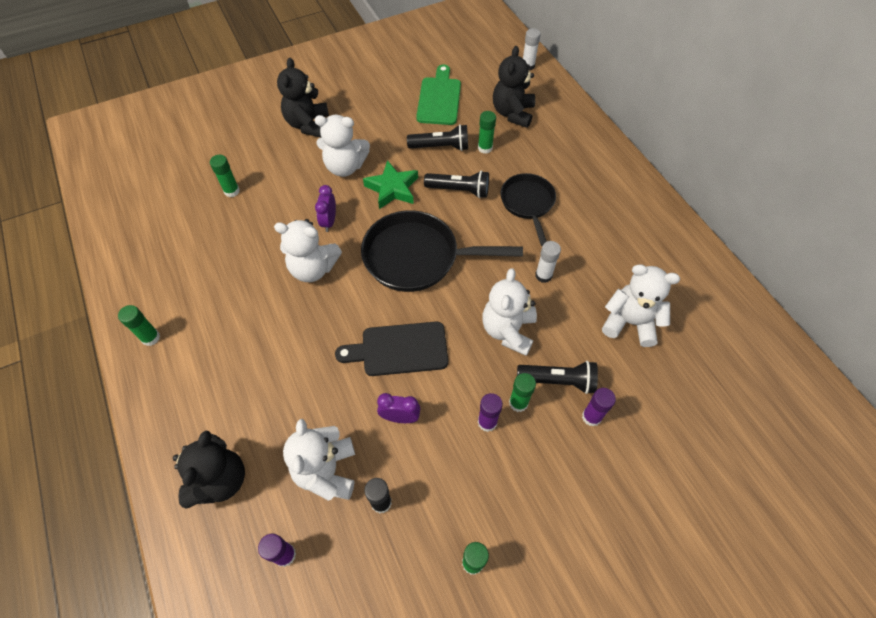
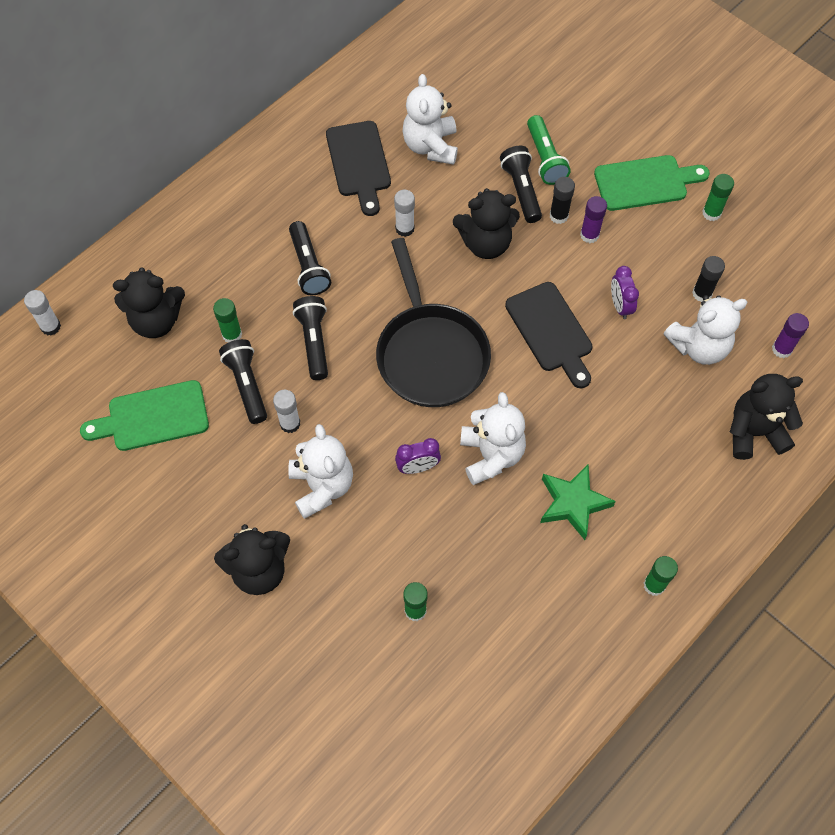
camera: 110 degrees left, 5 degrees up
green star [363,160,418,209] -> green star moved to [540,465,616,540]
white teddy bear [482,268,537,356] -> black teddy bear [453,188,520,259]
black pan [500,173,556,246] -> black flashlight [289,221,331,295]
green glue stick [509,373,536,412] -> black glue stick [550,177,575,224]
purple glue stick [582,388,616,427] -> green flashlight [527,115,571,185]
none -> white glue stick [273,390,300,433]
none -> black cutting board [326,121,391,216]
none -> green cutting board [594,155,710,211]

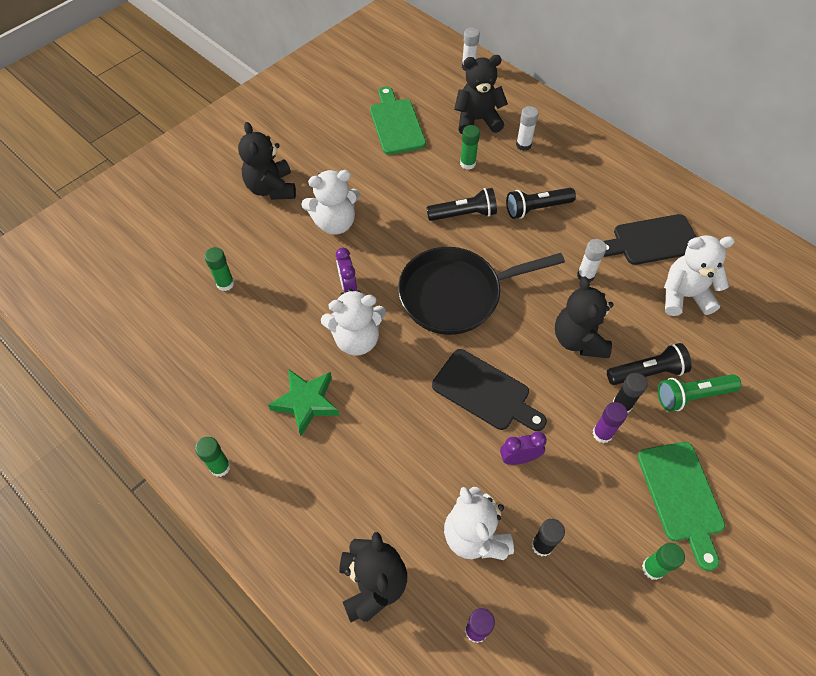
camera: 90 degrees right, 5 degrees down
black teddy bear [113,267,185,338] -> black teddy bear turned 90 degrees clockwise [454,55,508,134]
black flashlight [219,339,267,424] -> none
white glue stick [273,390,300,433] -> white glue stick moved to [516,106,539,151]
black cutting board [505,282,593,388] -> black cutting board turned 120 degrees counterclockwise [432,349,547,431]

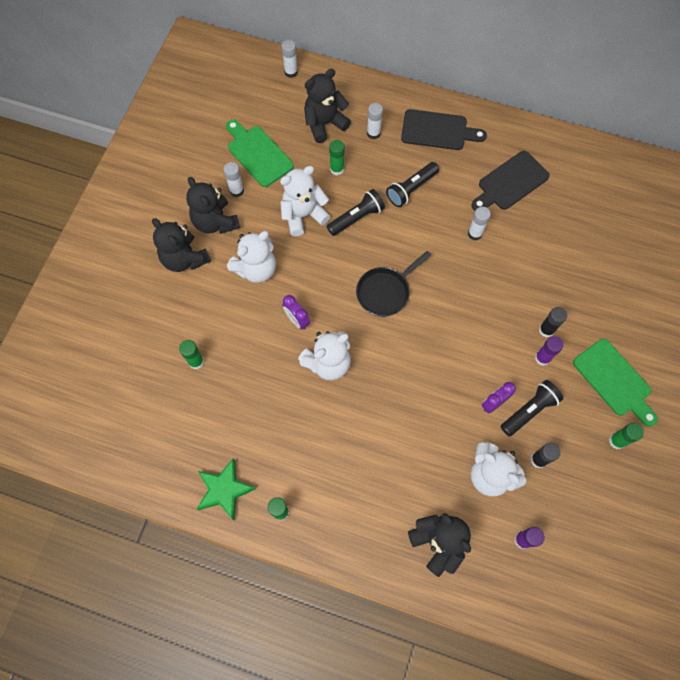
camera: 25 degrees left, 10 degrees up
green star [268,369,339,436] -> green star moved to [197,458,256,520]
black pan [398,247,565,335] -> black pan [356,251,431,317], size x0.62
black cutting board [432,349,547,431] -> black cutting board moved to [401,109,487,150]
black teddy bear [555,277,613,358] -> black teddy bear moved to [186,177,241,234]
black flashlight [607,343,692,385] -> black flashlight moved to [501,380,564,436]
green flashlight [658,374,741,411] -> none
white teddy bear [664,235,735,316] -> white teddy bear moved to [280,166,331,236]
none -> white glue stick [223,162,244,197]

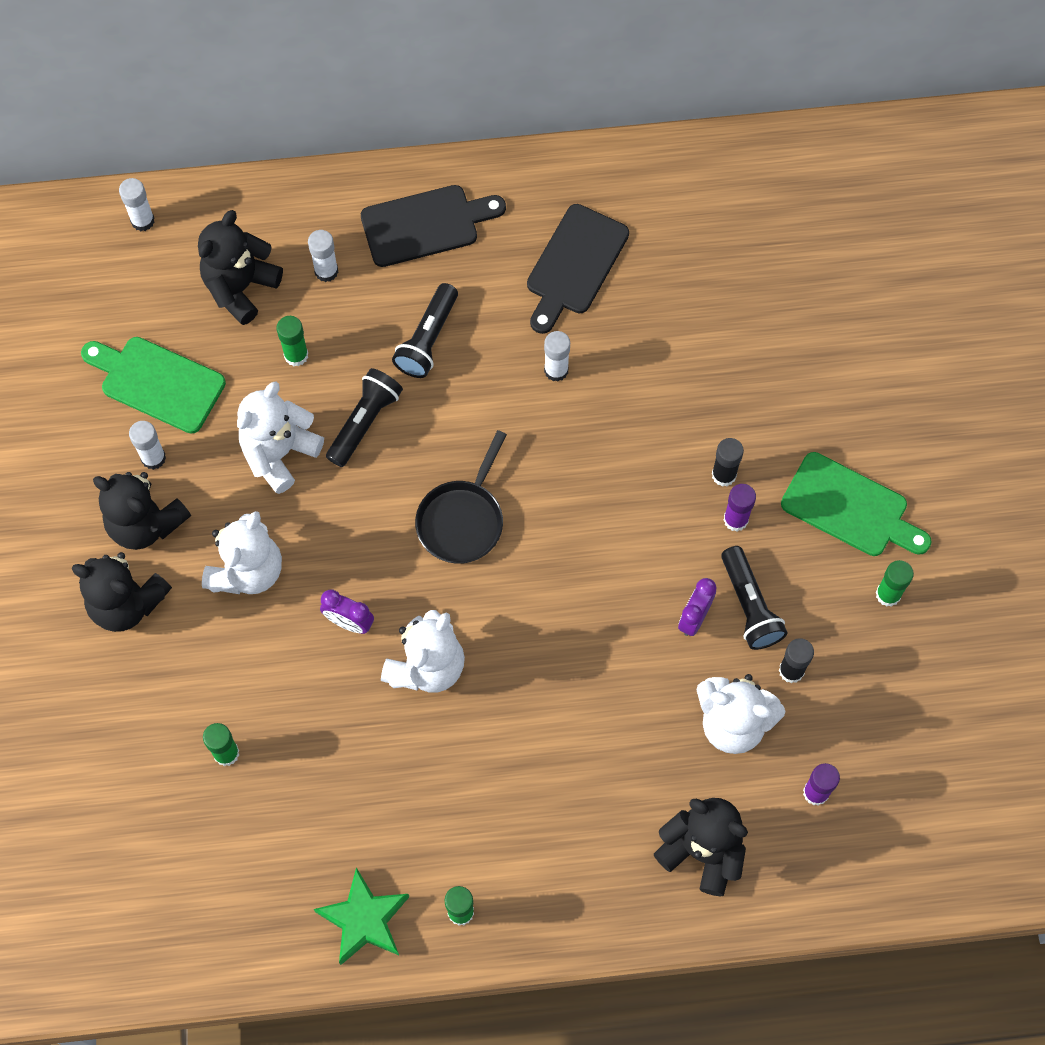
camera: 25 degrees left, 0 degrees up
black flashlight [501,380,564,436] -> black flashlight turned 135 degrees clockwise [721,546,787,650]

